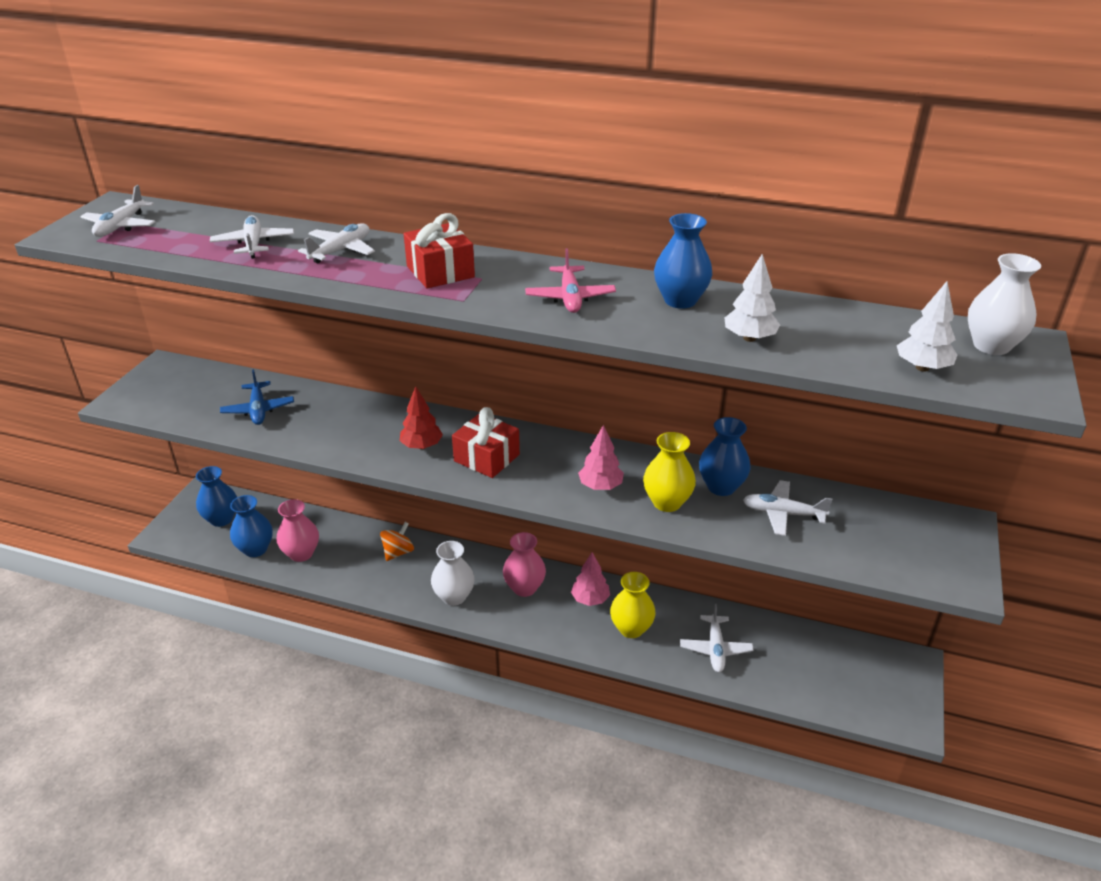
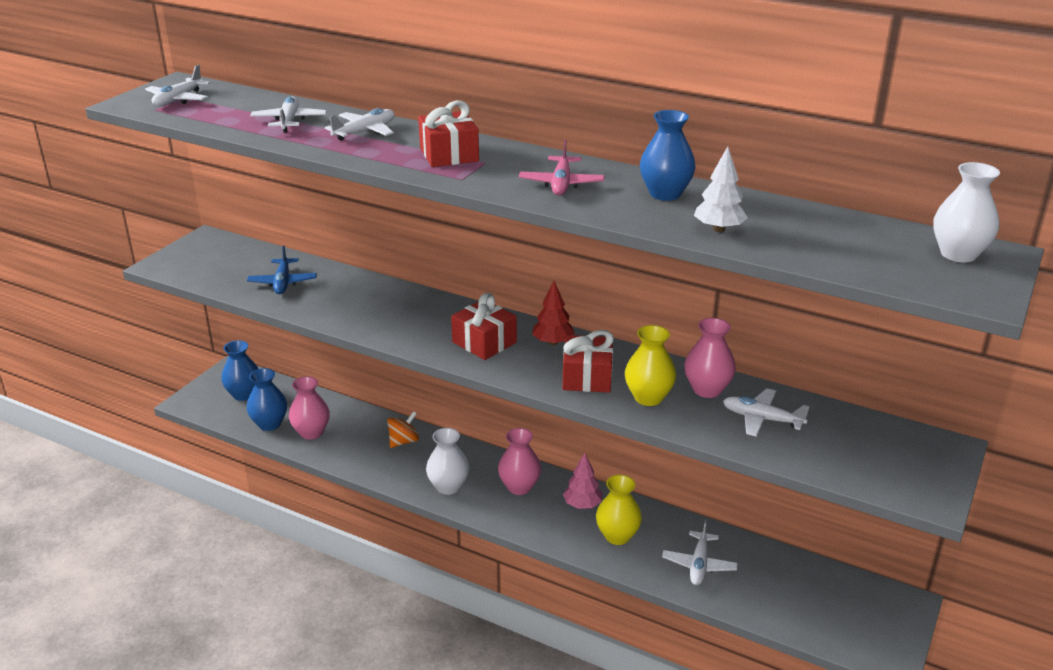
camera: 10 degrees right, 5 degrees down
red tree [400,386,443,449] -> red tree moved to [532,281,575,345]
pink tree [578,425,624,490] -> red gift [562,330,614,393]
blue vase [699,417,751,496] -> pink vase [684,318,736,398]
white tree [897,281,957,372] -> none

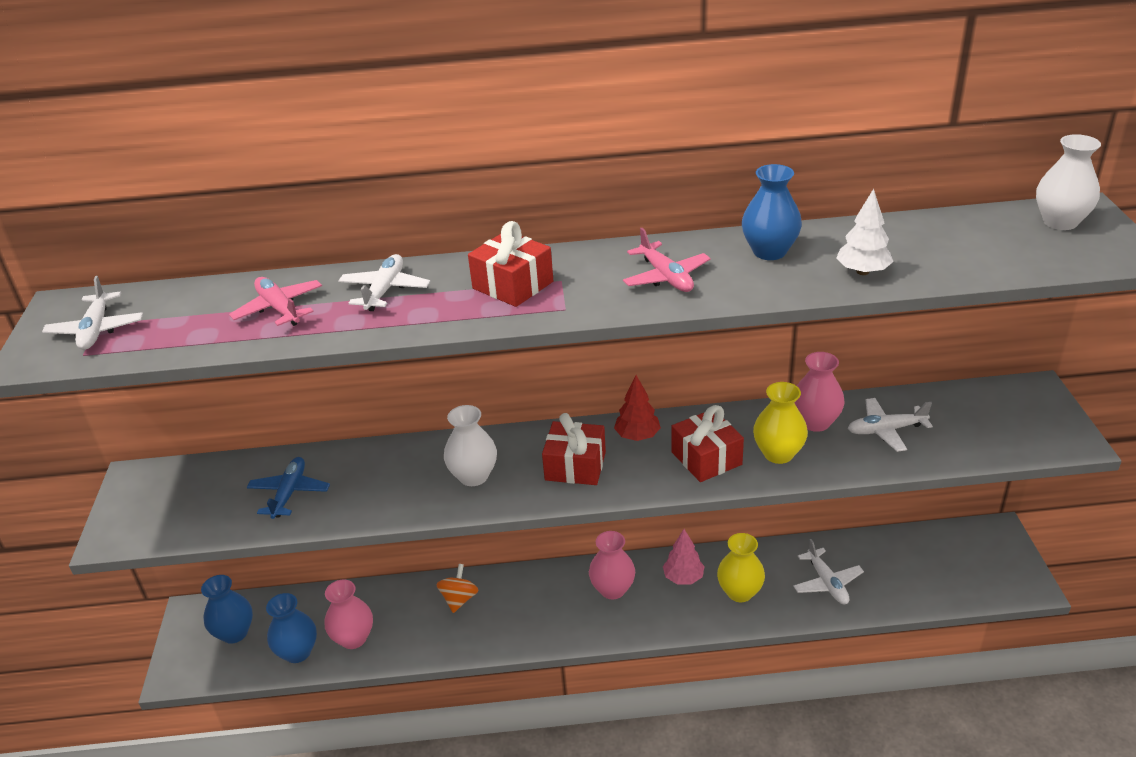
camera: 30 degrees left, 5 degrees up
blue plane [247,245,317,294] -> blue plane turned 135 degrees counterclockwise [247,457,330,519]
white plane [250,96,327,133] -> pink plane [229,277,322,326]
white vase [426,428,469,495] -> white vase moved to [444,405,497,486]

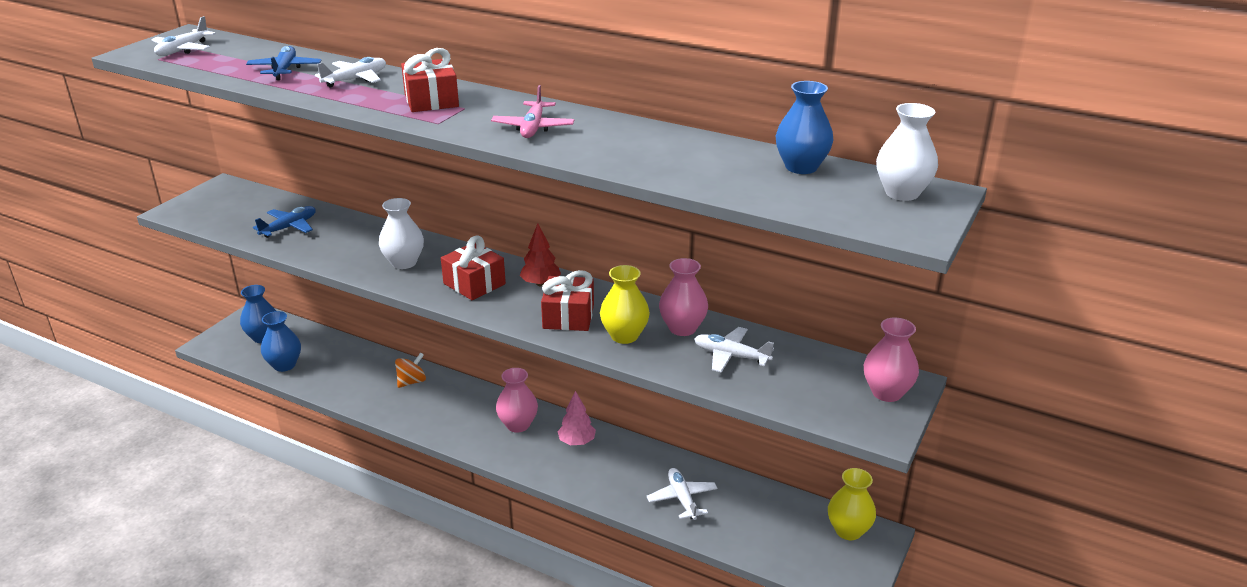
camera: 30 degrees right, 5 degrees down
pink plane [229,277,322,326] -> blue plane [246,46,322,80]
pink vase [325,579,373,649] -> pink vase moved to [864,317,919,402]
yellow vase [717,533,765,602] -> yellow vase moved to [828,468,876,540]
blue vase [742,164,802,260] -> blue vase moved to [776,81,833,174]
white plane [793,539,864,604] -> white plane turned 150 degrees clockwise [647,468,718,520]
white tree [836,189,894,275] -> none

